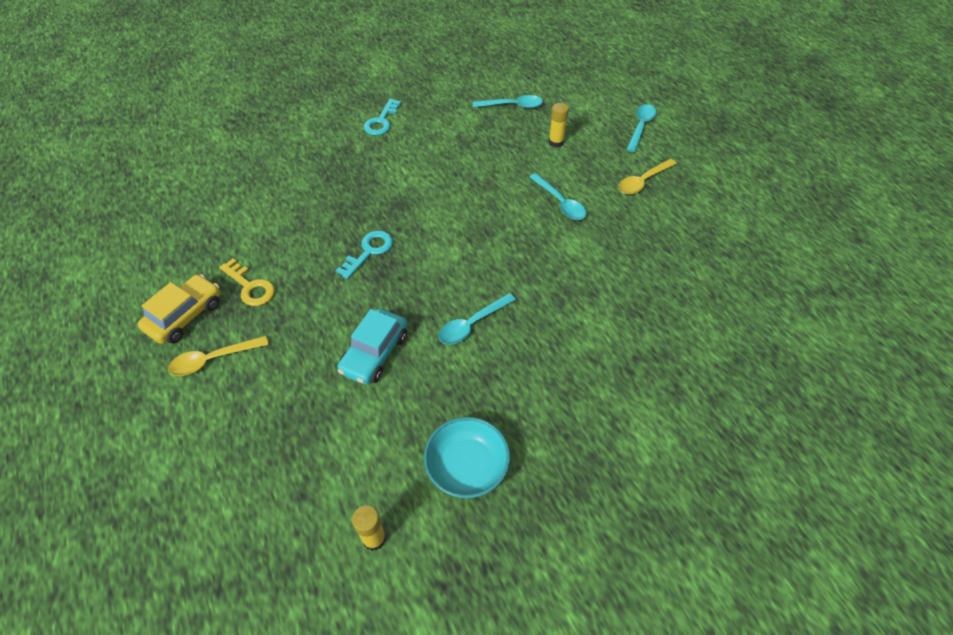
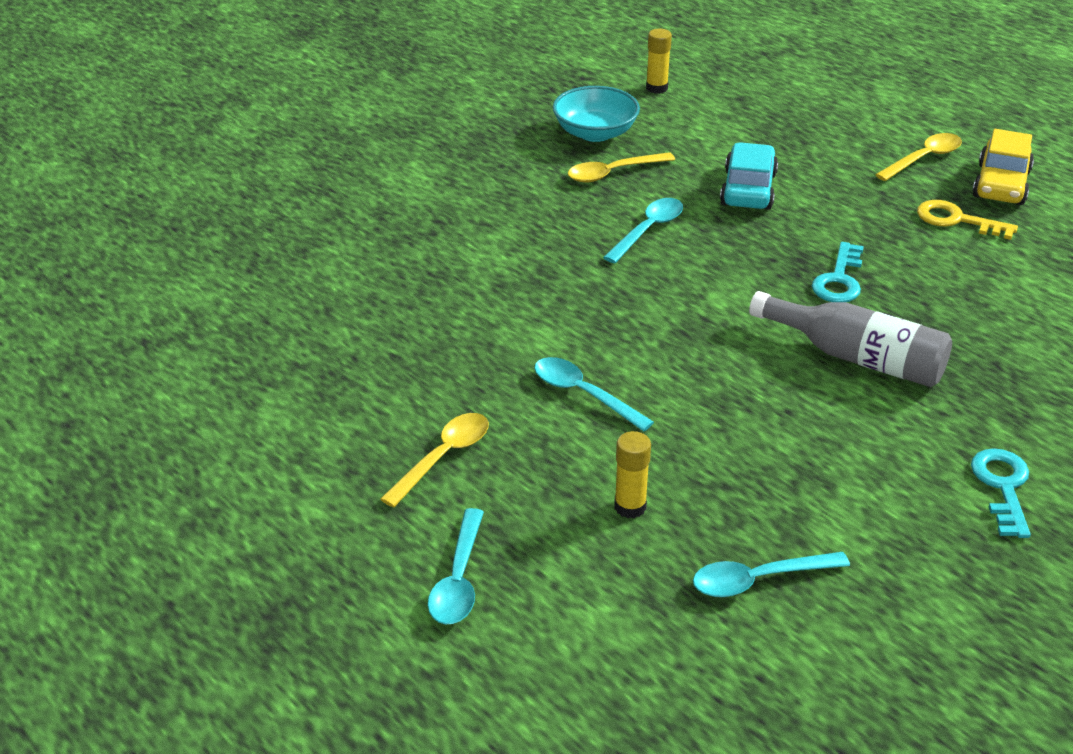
camera: 165 degrees right, 15 degrees down
none -> yellow spoon [568,152,675,183]
none -> grey bottle [749,291,952,387]

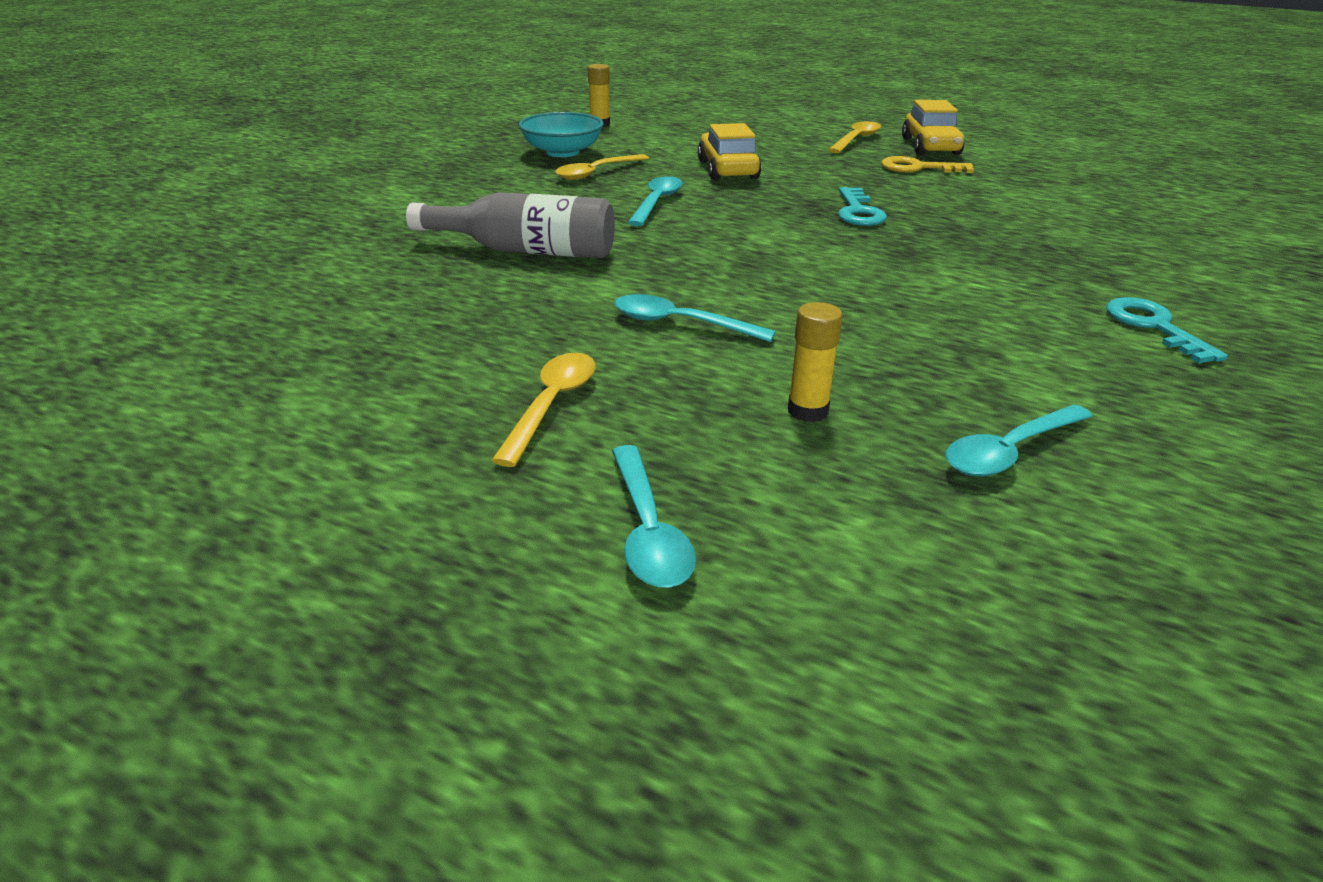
camera: 20 degrees left, 5 degrees down
turquoise car [720,142,778,210] -> yellow car [698,123,761,180]
grey bottle [749,291,952,387] -> grey bottle moved to [406,192,615,258]

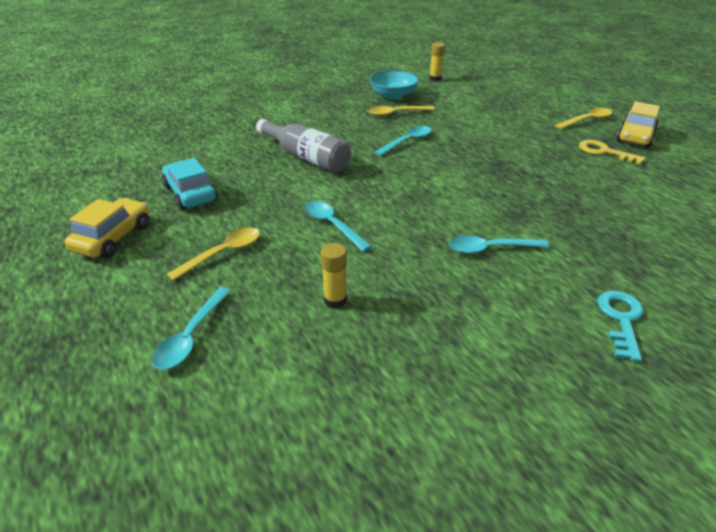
camera: 30 degrees right, 5 degrees up
yellow car [698,123,761,180] -> yellow car moved to [65,198,149,258]
turquoise key [838,187,887,226] -> none
turquoise spoon [945,404,1093,476] -> turquoise spoon moved to [449,235,549,254]
none -> turquoise car [162,158,218,210]

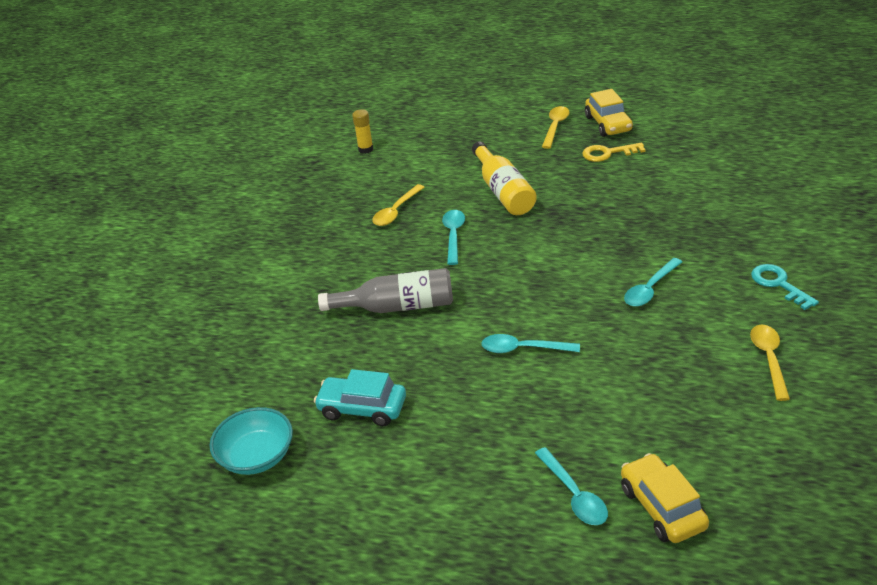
camera: 40 degrees left, 0 degrees up
yellow car [65,198,149,258] -> yellow car moved to [621,453,709,543]
yellow spoon [167,227,260,281] -> yellow spoon moved to [750,324,790,401]
yellow glue stick [321,243,347,308] -> none
turquoise bowl [369,70,419,99] -> turquoise bowl moved to [209,407,293,475]
none -> yellow bottle [472,141,537,215]

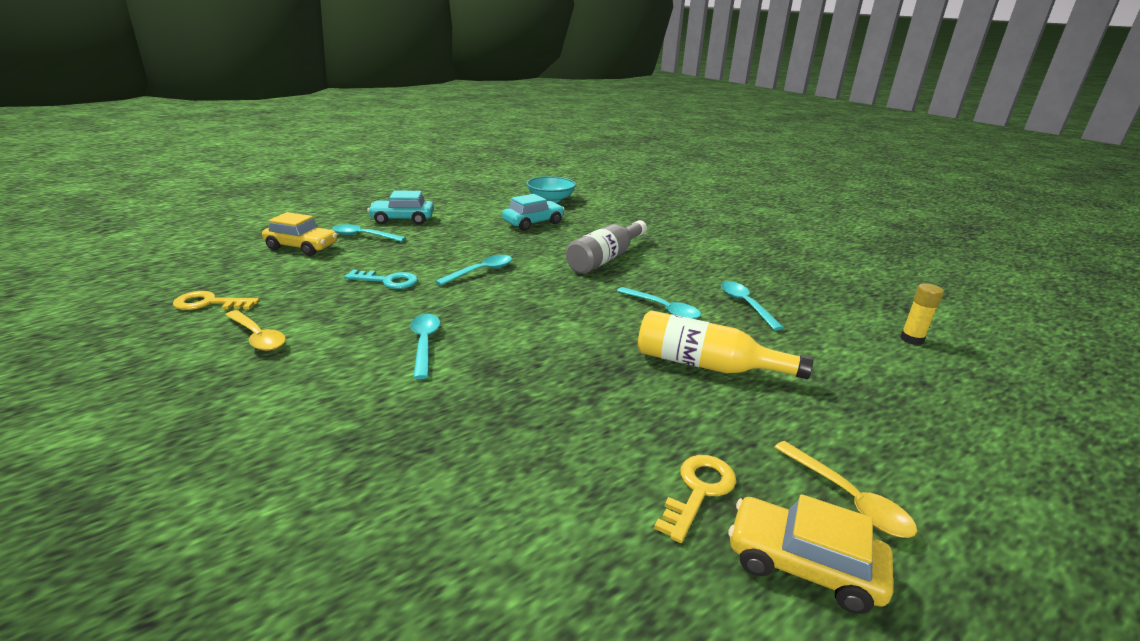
camera: 125 degrees right, 10 degrees down
yellow spoon [372,184,425,226] -> turquoise spoon [721,281,784,331]
turquoise key [751,264,819,310] -> turquoise key moved to [344,270,418,289]
none -> yellow key [173,291,259,310]
none -> turquoise car [367,190,434,224]

